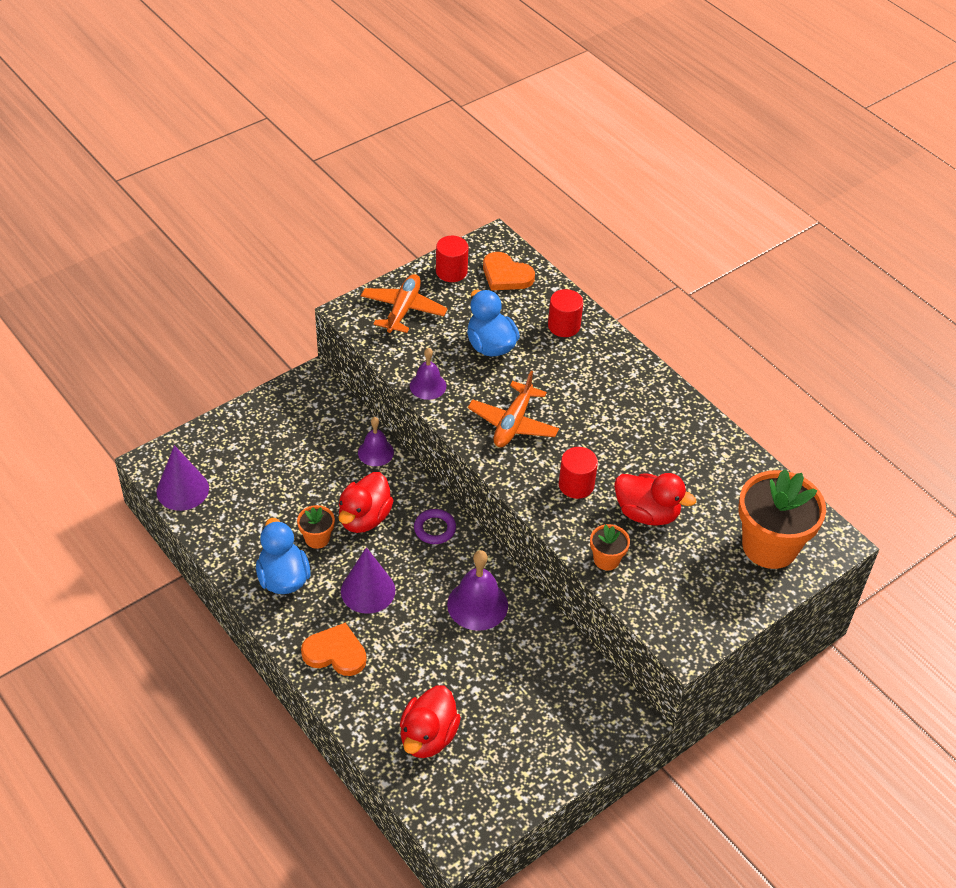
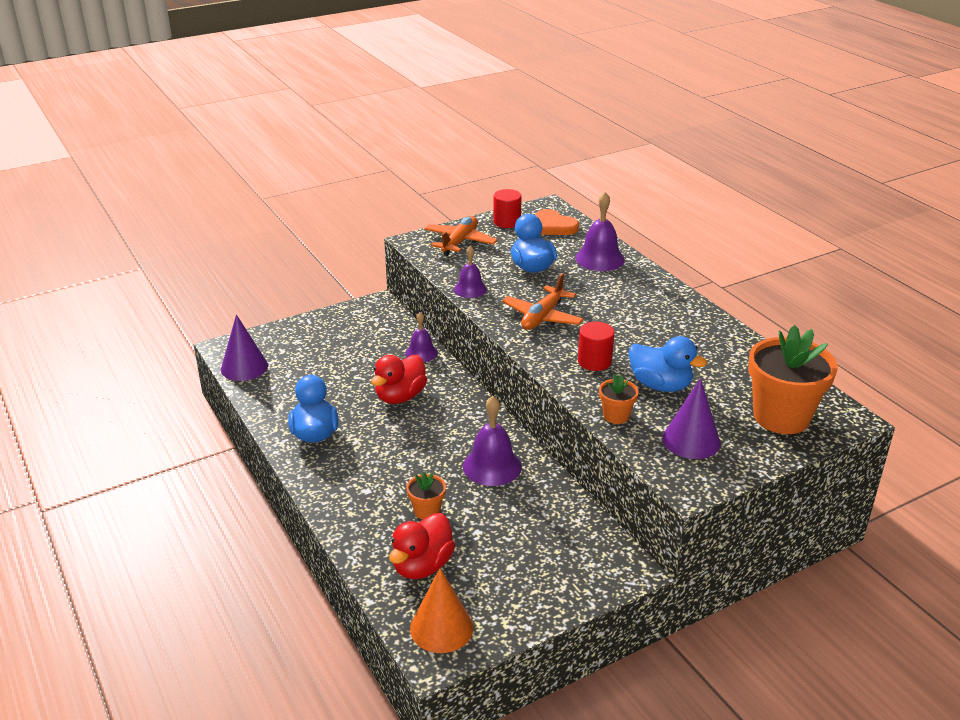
camera: 10 degrees right, 15 degrees down
orange flower pot [297,505,335,549] -> orange flower pot moved to [406,472,446,520]
orange heart [301,623,367,676] -> none
purple cone [341,547,395,614] -> purple cone moved to [662,378,721,459]
purple ring [414,509,456,544] -> none
red cylinder [548,289,583,337] -> purple bell [575,192,625,271]
red duck [614,473,696,526] -> blue duck [628,336,707,392]
none -> orange cone [410,568,473,653]

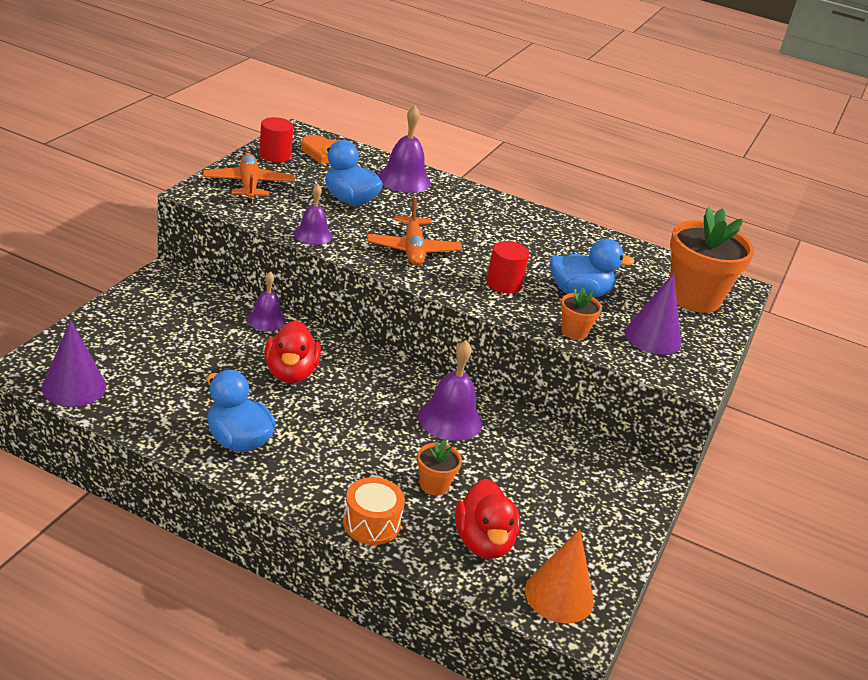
camera: 40 degrees left, 0 degrees up
none -> orange drum [343,477,405,545]

